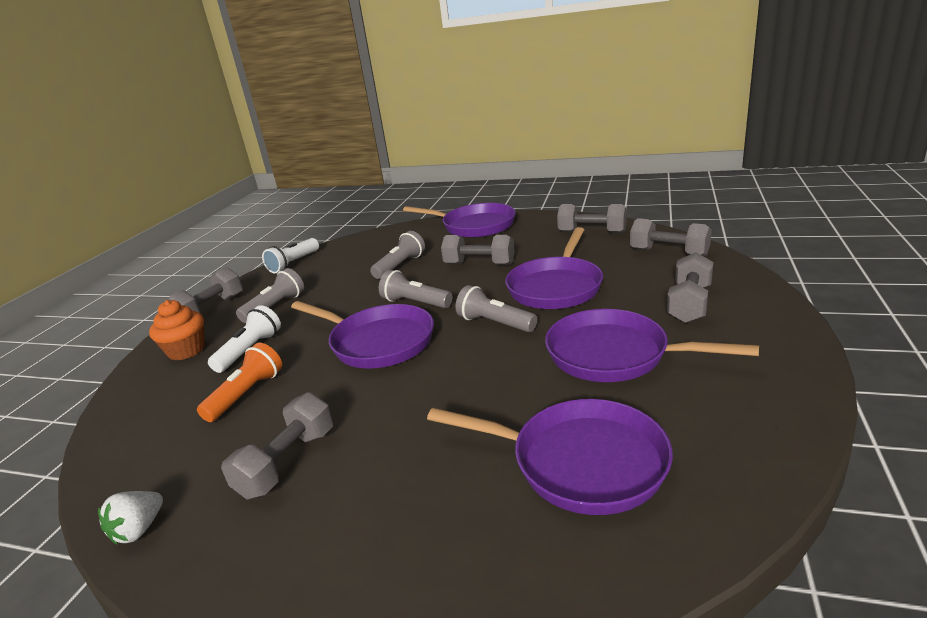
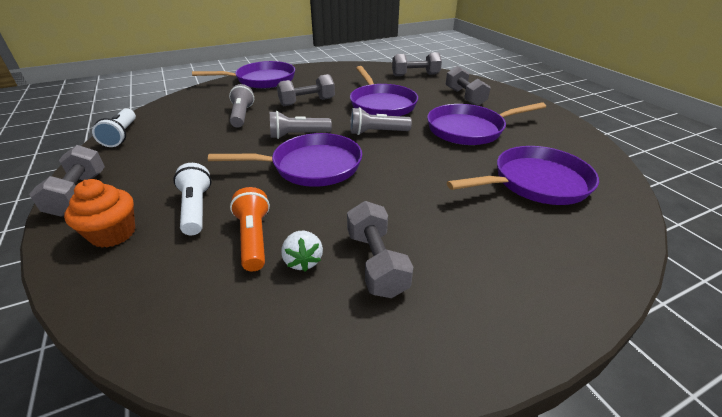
camera: 45 degrees left, 10 degrees up
white strawberry [98,491,163,544] -> white strawberry moved to [281,231,323,272]
grey flashlight [236,268,304,323] -> none
grey dumbbell [557,204,627,233] -> none

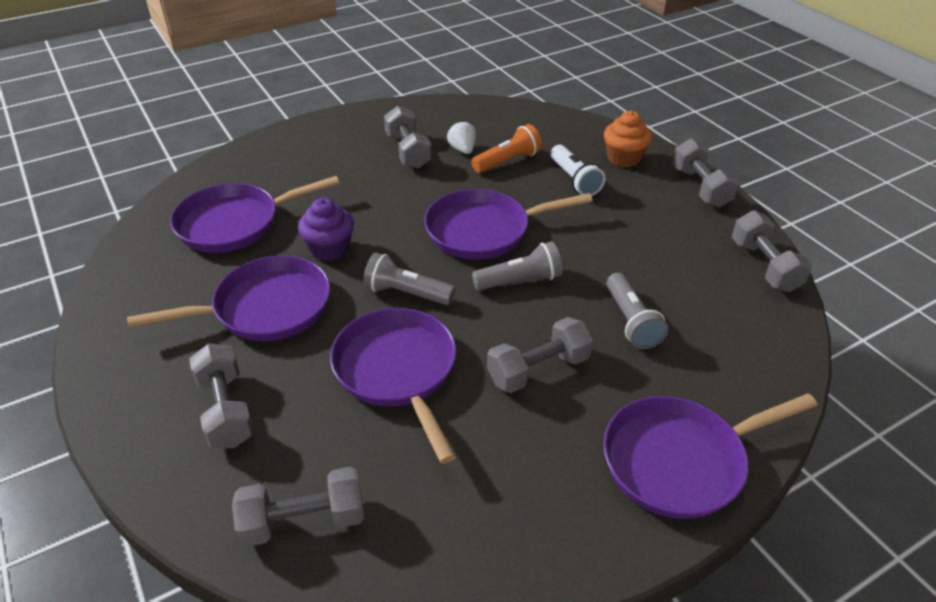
camera: 175 degrees right, 5 degrees up
white flashlight [92,108,136,147] -> grey dumbbell [732,211,812,292]
orange flashlight [230,187,270,271] -> orange flashlight turned 105 degrees counterclockwise [471,124,542,173]
grey flashlight [350,107,412,135] -> grey flashlight turned 150 degrees counterclockwise [363,253,455,305]
none -> purple cupcake [298,198,354,262]

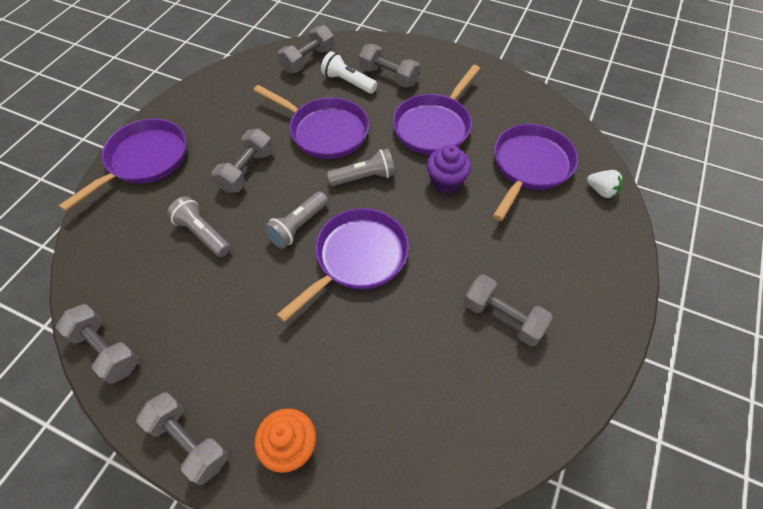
camera: 145 degrees right, 15 degrees up
white strawberry [447,121,476,154] -> white strawberry moved to [587,170,623,198]
orange flashlight [471,124,542,173] -> none
white flashlight [551,145,605,196] -> white flashlight moved to [321,51,377,94]

